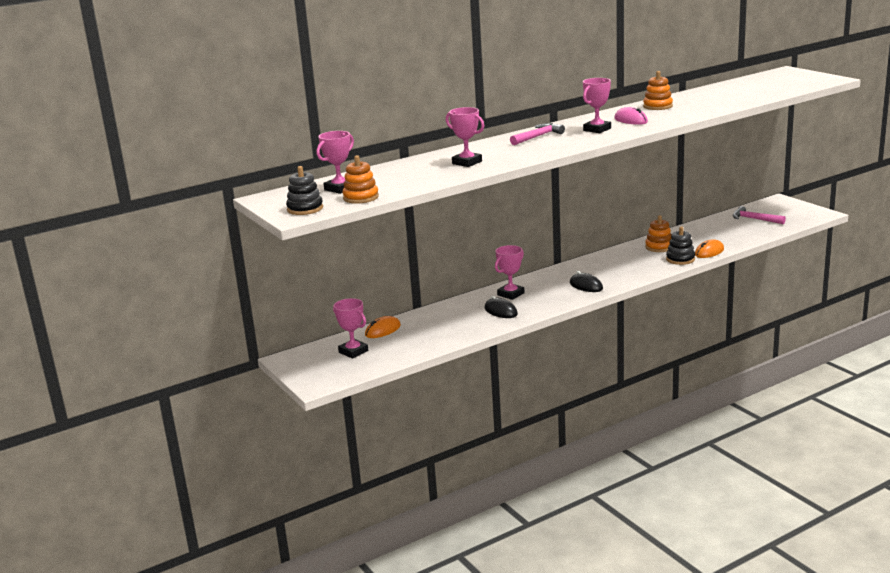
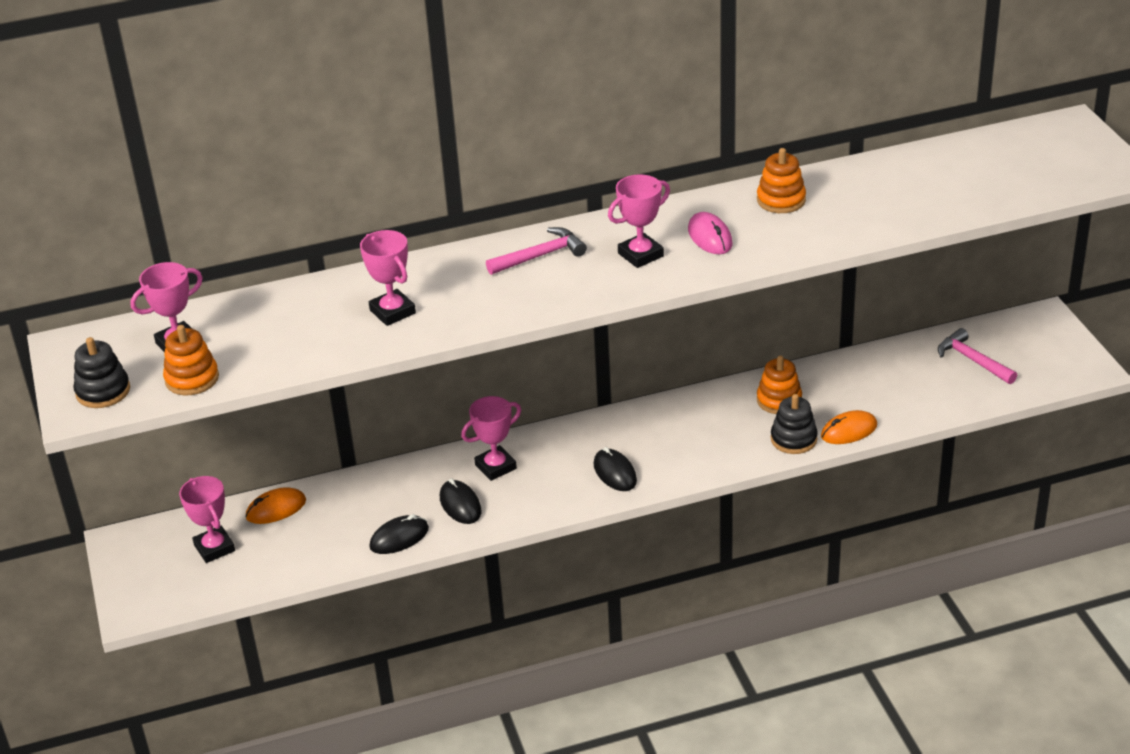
camera: 15 degrees right, 15 degrees up
none -> black mouse [369,514,429,554]

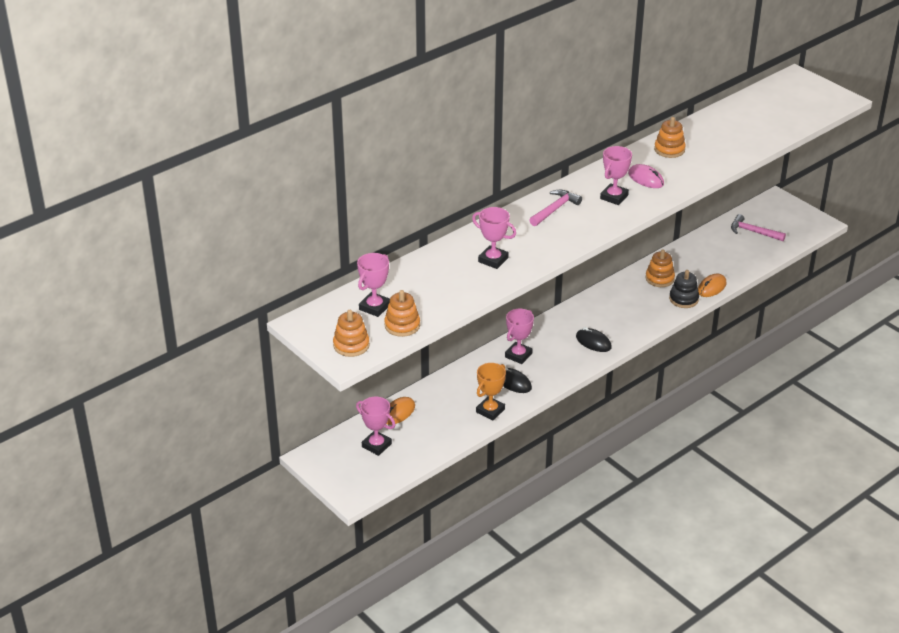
camera: 25 degrees left, 0 degrees up
black stacking toy [73,337,130,408] -> orange stacking toy [333,310,370,357]
black mouse [369,514,429,554] -> orange trophy [476,363,506,420]

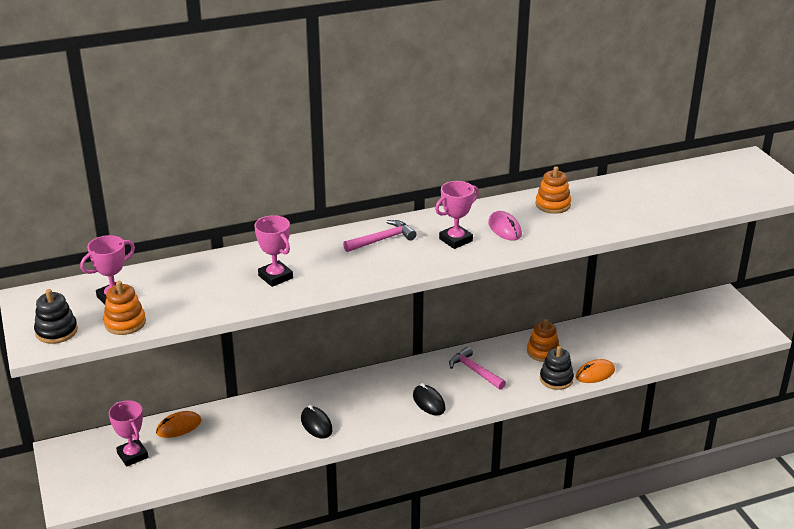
camera: 20 degrees right, 5 degrees down
orange stacking toy [333,310,370,357] -> black stacking toy [34,289,78,344]
orange trophy [476,363,506,420] -> none
pink trophy [505,309,534,364] -> none
pink hammer [731,214,786,241] -> pink hammer moved to [449,347,506,390]

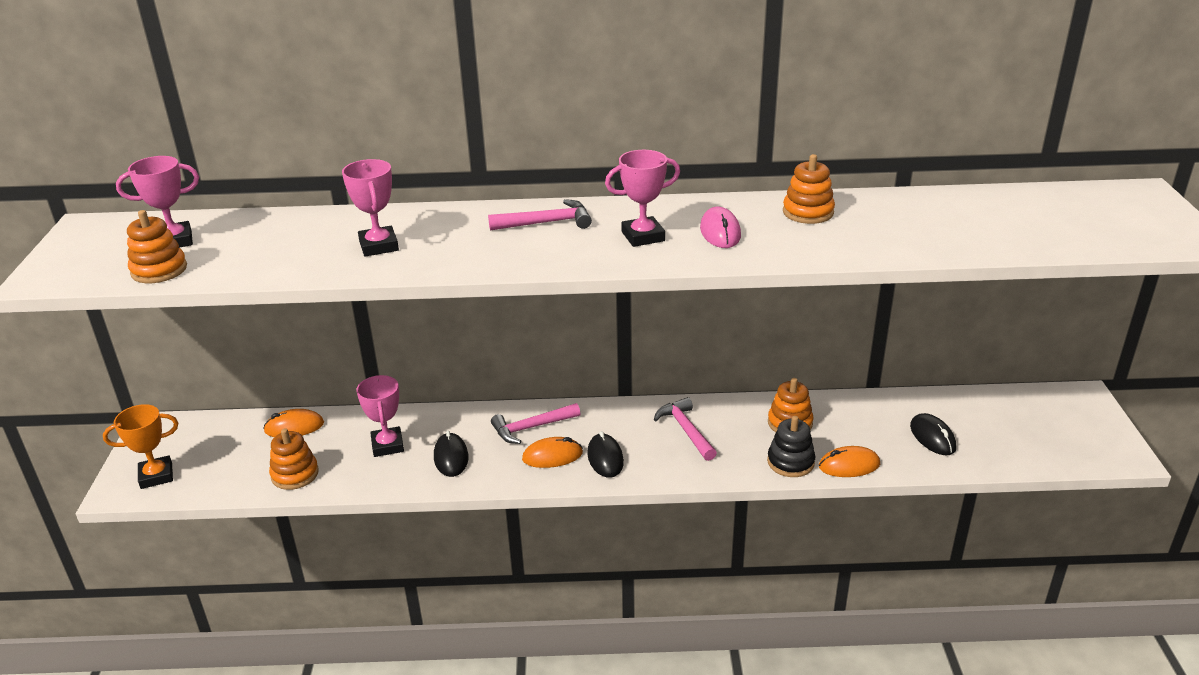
camera: 20 degrees right, 0 degrees up
black stacking toy [34,289,78,344] -> none
pink trophy [109,400,148,467] -> pink trophy moved to [356,375,404,457]
none -> orange trophy [103,404,178,489]
none -> orange stacking toy [269,428,319,490]
none -> pink hammer [491,403,580,444]
none -> orange mouse [522,437,583,468]
none -> black mouse [910,413,956,455]

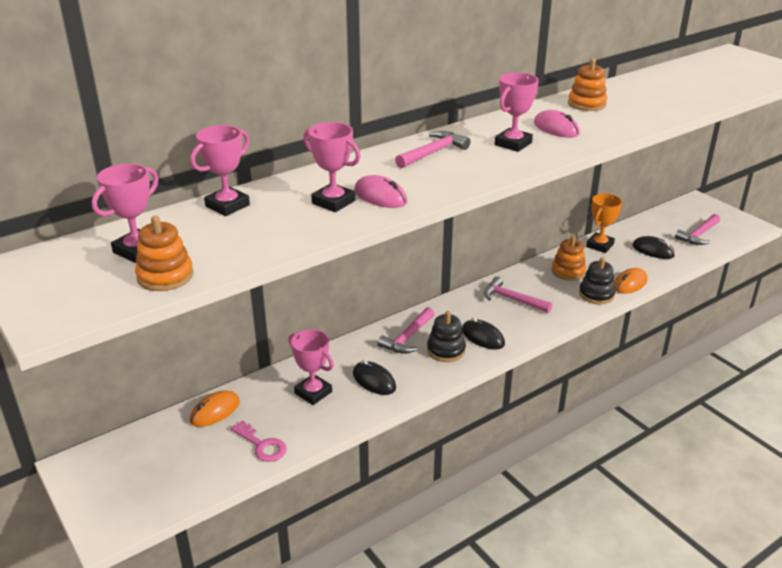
camera: 35 degrees left, 0 degrees up
orange trophy [103,404,178,489] -> orange trophy moved to [586,194,622,253]
orange stacking toy [269,428,319,490] -> pink key [231,420,287,462]
orange mouse [522,437,583,468] -> black stacking toy [427,311,466,362]
none -> pink trophy [191,125,250,216]
none -> pink mouse [354,175,407,208]
none -> pink hammer [675,214,720,245]

